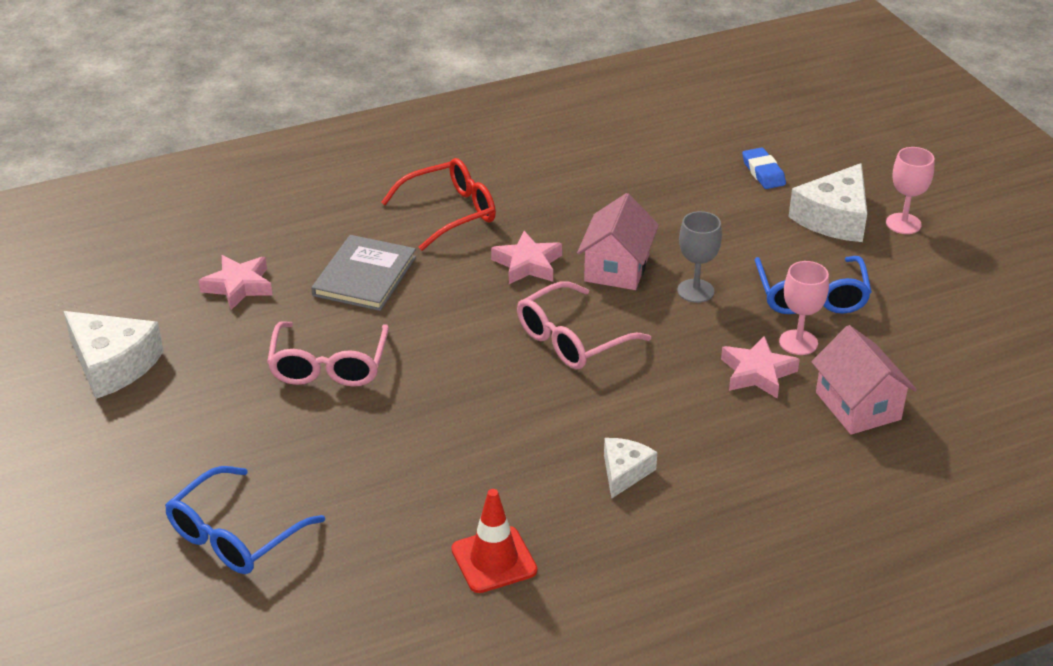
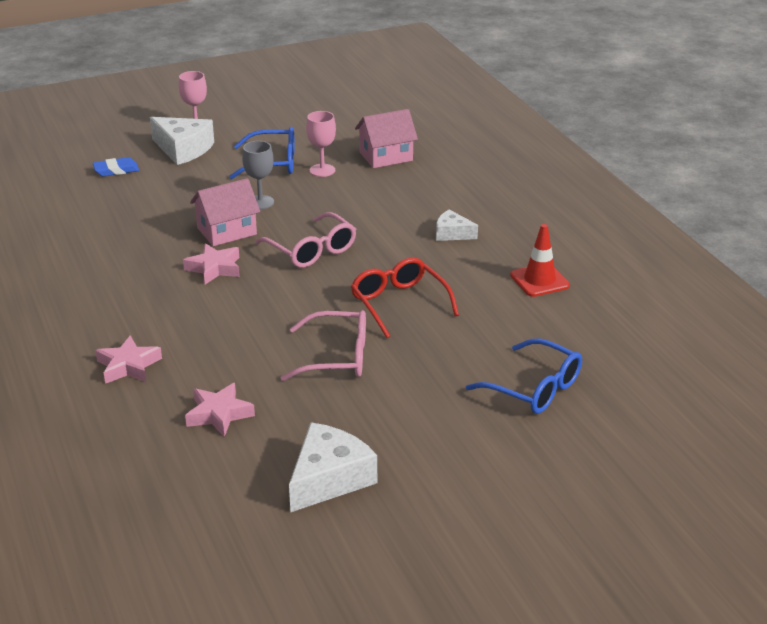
camera: 90 degrees left, 5 degrees down
grey book [311,235,416,311] -> none
red glasses [381,158,496,251] -> red glasses moved to [351,257,459,338]
pink house [577,193,659,290] -> pink house turned 45 degrees counterclockwise [190,178,260,246]
pink star [721,336,800,398] -> pink star moved to [95,335,162,384]

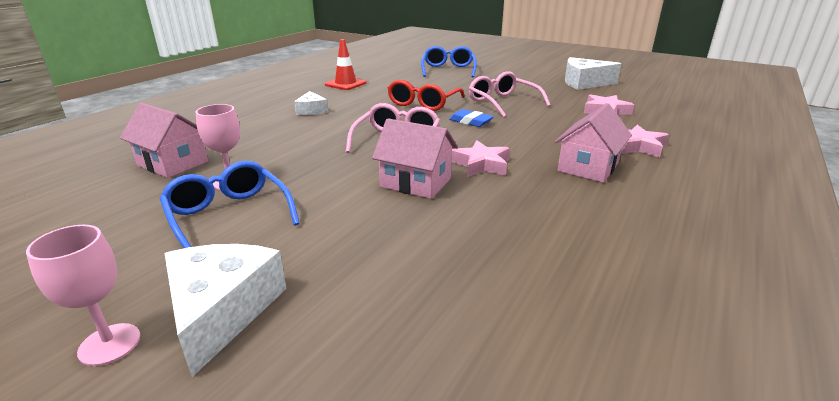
camera: 125 degrees left, 5 degrees down
blue eraser [93,157,139,176] -> blue eraser moved to [449,109,494,127]
grey goblet [242,141,274,209] -> none
none -> pink house [555,103,632,183]

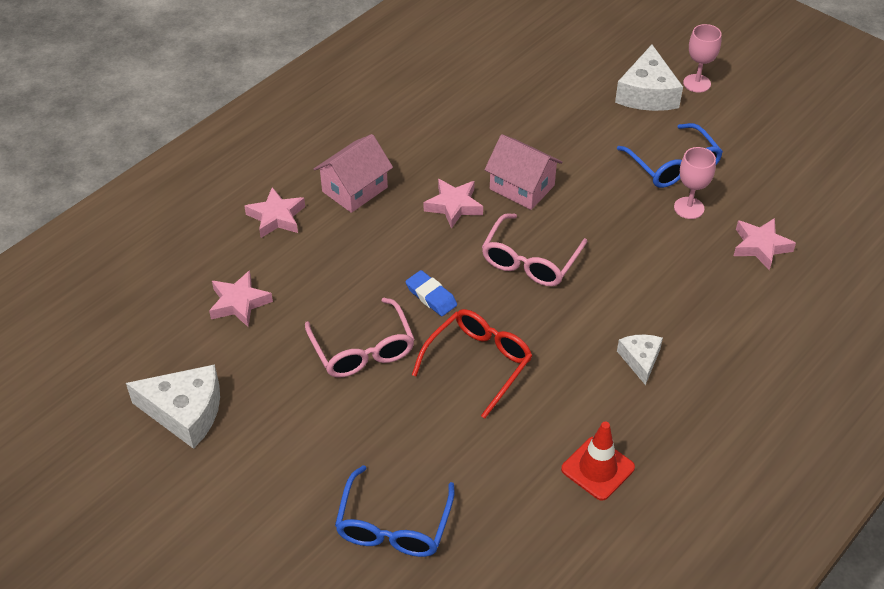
camera: 170 degrees left, 20 degrees up
pink house [120,103,208,178] -> pink star [734,218,796,270]

